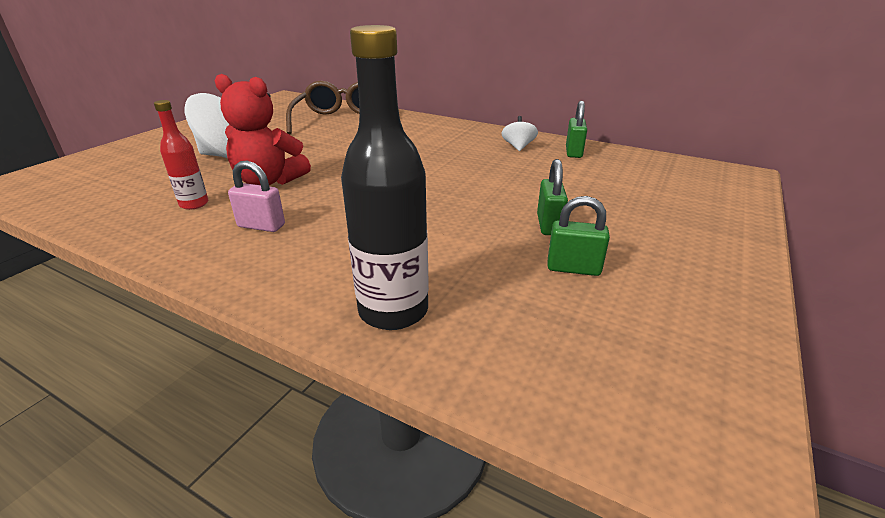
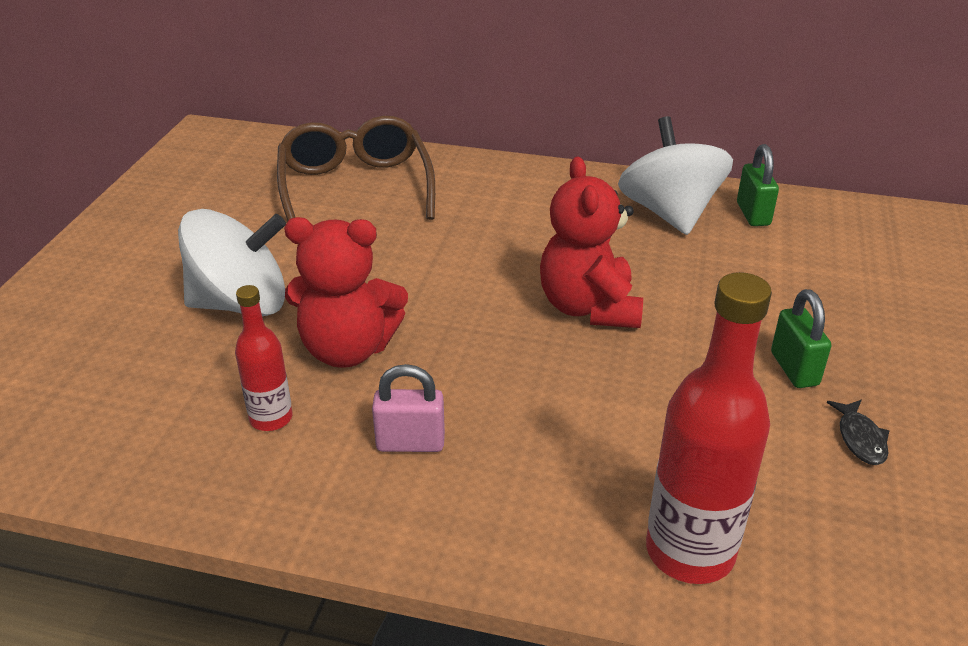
camera: 15 degrees left, 5 degrees up
black bottle [341,25,429,330] -> red bottle [646,272,772,584]
white spinning top [502,116,538,151] -> white spinning top [618,116,733,235], size x2.05
green padlock [547,196,610,276] -> black fish [827,400,889,465]
none -> red teddy bear [540,157,643,328]

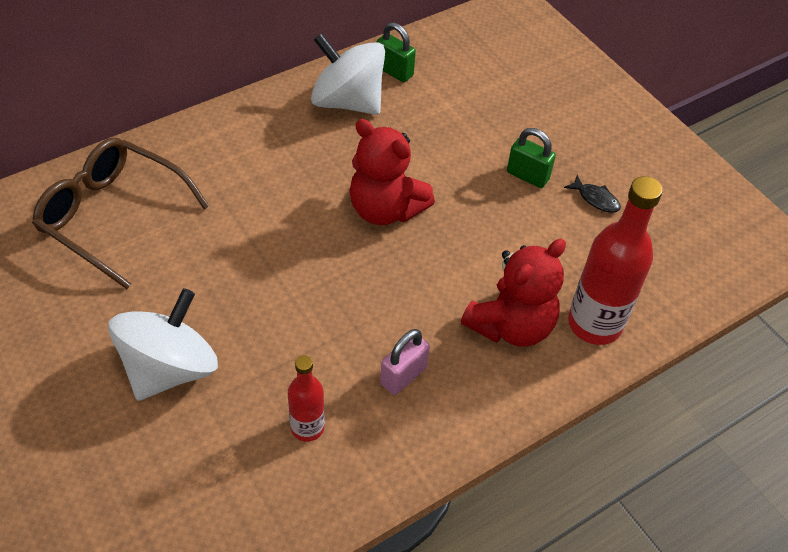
camera: 50 degrees left, 15 degrees up
red teddy bear [284,217,408,368] -> red teddy bear moved to [461,239,566,347]

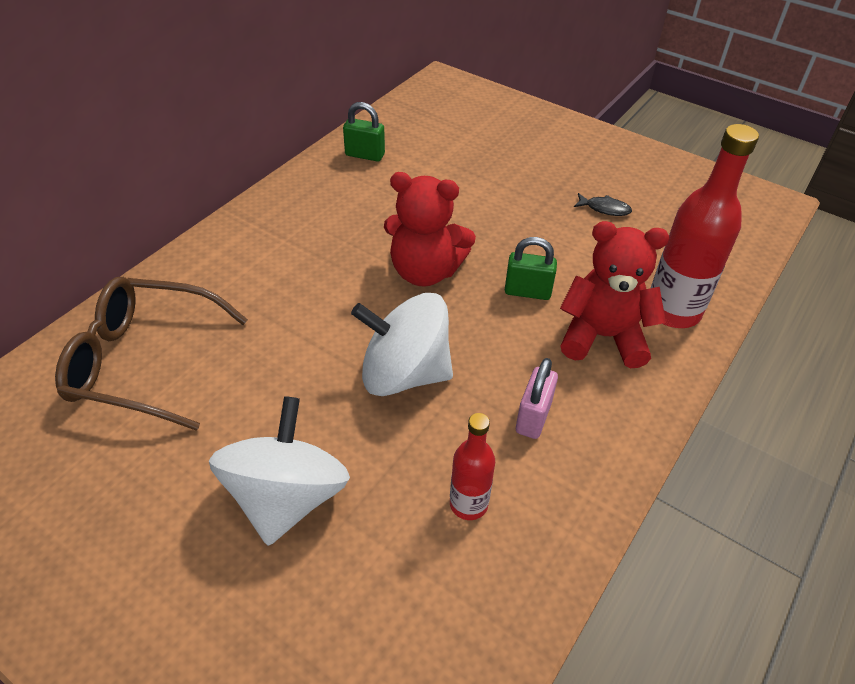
camera: 20 degrees left, 5 degrees down
white spinning top [311,33,385,115] -> white spinning top moved to [351,293,453,396]
red teddy bear [461,239,566,347] -> red teddy bear turned 105 degrees counterclockwise [560,221,669,368]
green padlock [507,128,556,188] -> green padlock moved to [505,237,557,300]

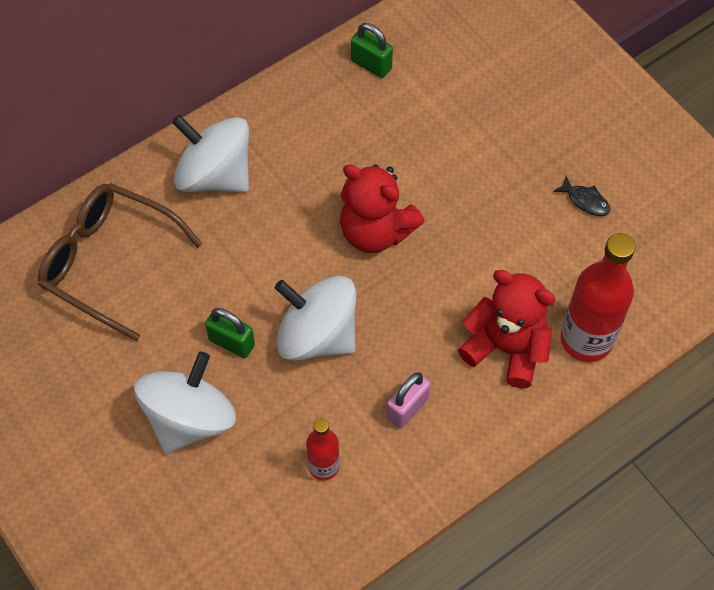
camera: 20 degrees right, 15 degrees up
green padlock [505,237,557,300] -> green padlock moved to [205,308,255,358]
none -> white spinning top [172,115,249,192]

